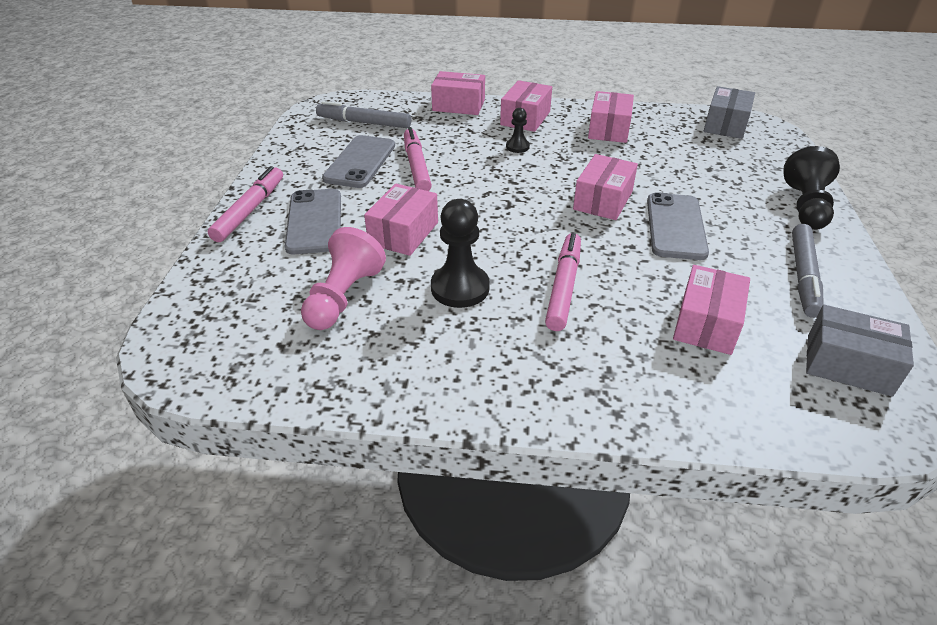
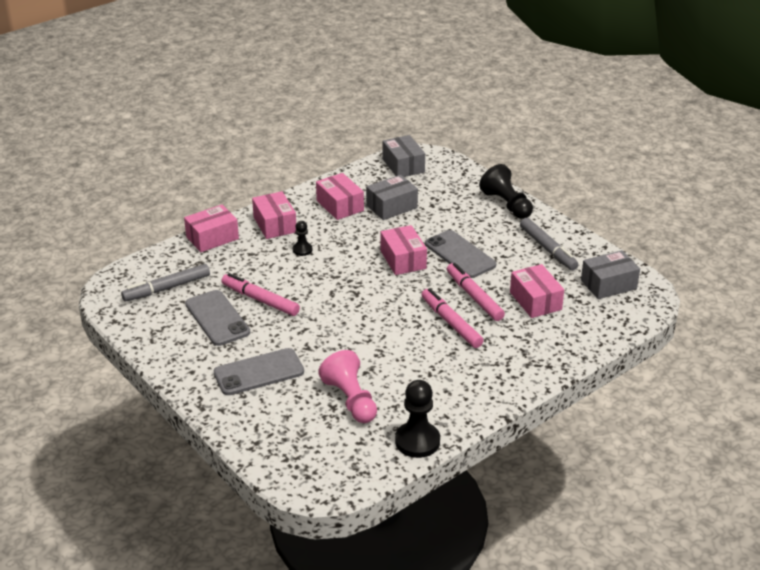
camera: 45 degrees left, 5 degrees down
pink marker [208,166,283,242] -> pink marker moved to [447,263,505,321]
grey phone [285,189,341,254] -> grey phone turned 60 degrees counterclockwise [213,348,304,395]
pink box [364,184,438,256] -> none
black pawn [431,199,490,308] -> black pawn moved to [395,380,440,458]
none -> grey box [366,175,418,220]

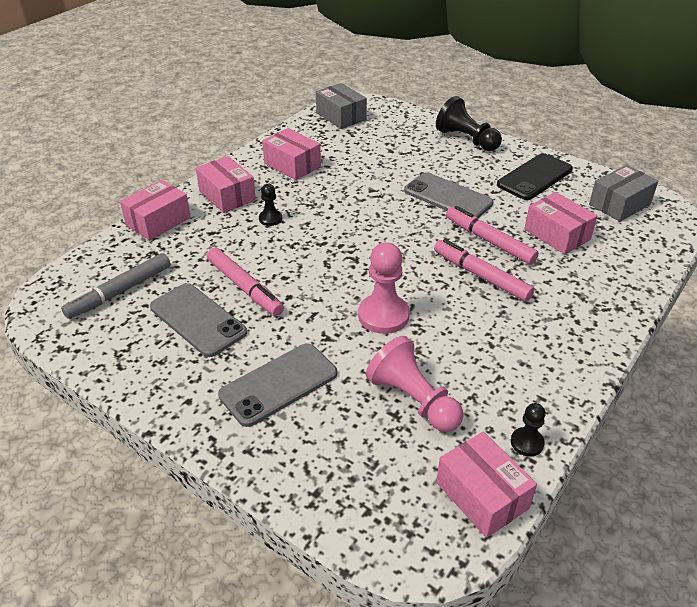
camera: 15 degrees left, 5 degrees up
pink marker [222,273,300,316] -> pink marker turned 150 degrees counterclockwise [207,248,284,316]
grey box [366,175,418,220] -> none
pink box [381,225,427,275] -> pink box moved to [436,432,537,538]
black pawn [395,380,440,458] -> black pawn [511,403,546,457], size x0.54
grey marker [520,218,578,270] -> black phone [497,153,573,200]
none -> pink pawn [358,242,410,334]

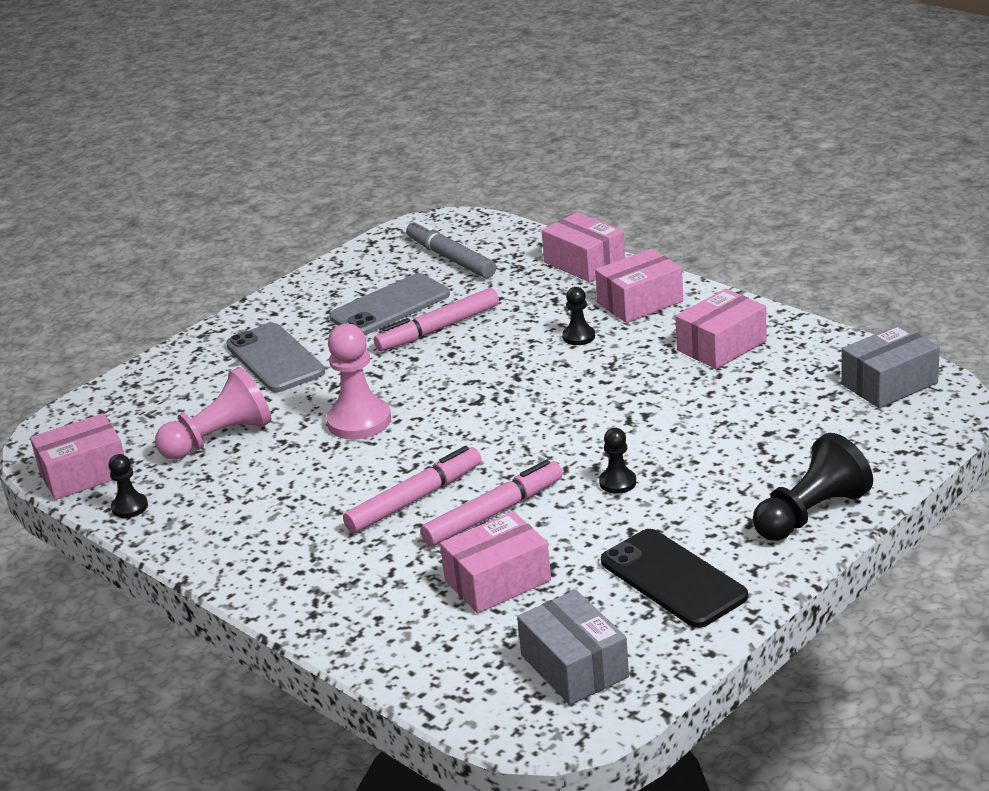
camera: 100 degrees right, 10 degrees down
grey phone [404,172,494,218] -> black pawn [599,428,636,494]

